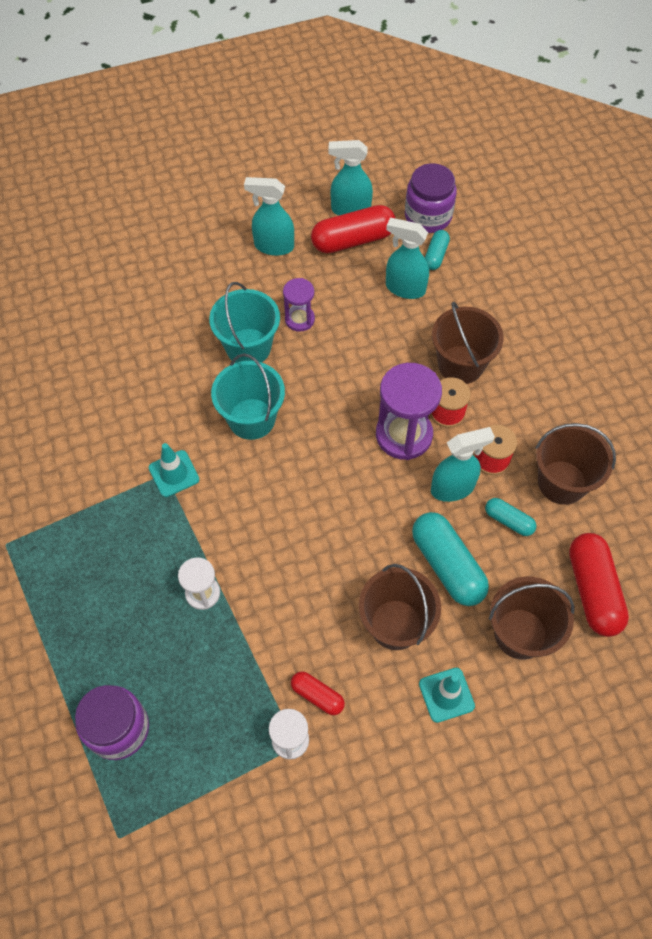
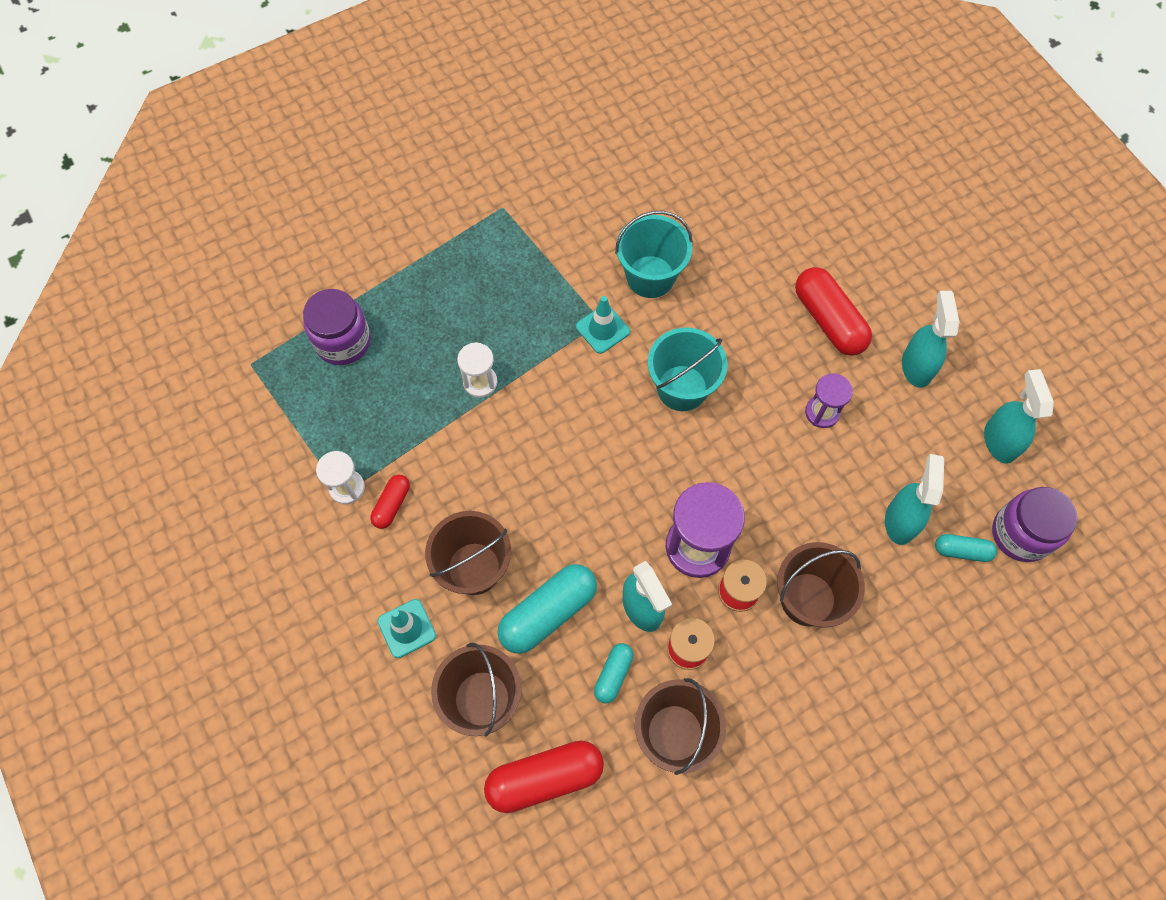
camera: 80 degrees right, 5 degrees up
turquoise bucket [209,282,280,363] -> turquoise bucket moved to [615,211,693,298]
red capsule [311,205,396,253] -> red capsule moved to [795,267,872,356]

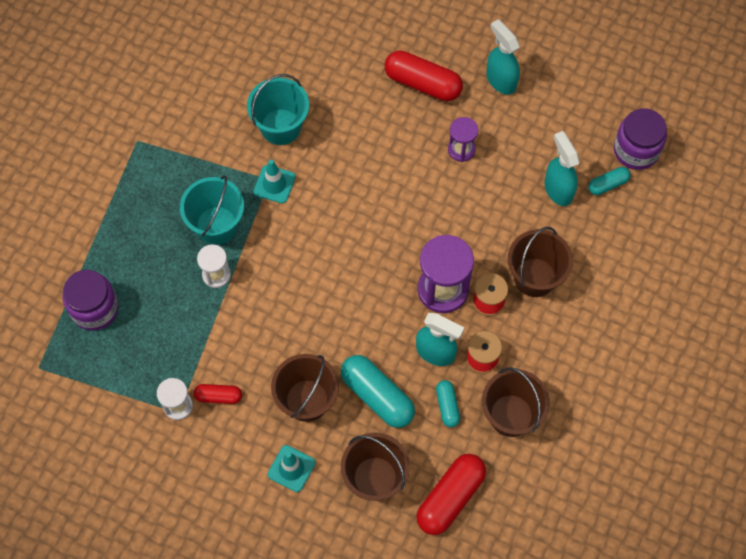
camera: 35 degrees left, 0 degrees up
red capsule [370,475,410,529] -> red capsule turned 75 degrees counterclockwise [194,384,242,404]
turquoise capsule [497,564,597,654] -> turquoise capsule turned 60 degrees counterclockwise [341,355,415,428]
turquoise bucket [648,328,728,411] -> turquoise bucket moved to [180,176,244,245]
turquoise spray bottle [984,369,1054,464] -> none

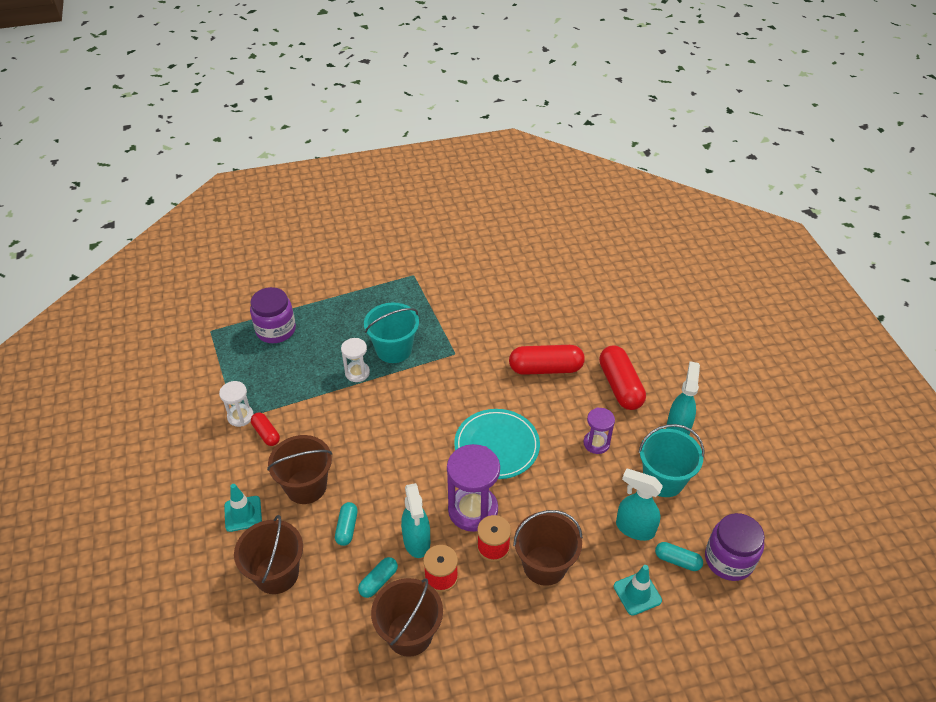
camera: 50 degrees right, 20 degrees down
turquoise bucket [247,74,309,145] -> turquoise bucket moved to [639,424,704,497]
turquoise traffic cone [253,160,296,203] -> turquoise traffic cone moved to [614,565,662,616]
turquoise capsule [341,355,415,428] -> turquoise capsule [335,502,358,546], size x0.54
red capsule [416,454,486,535] -> red capsule moved to [509,345,585,375]
turquoise spray bottle [544,131,580,206] -> turquoise spray bottle turned 90 degrees counterclockwise [616,468,663,541]
none -> turquoise plate [454,409,540,479]

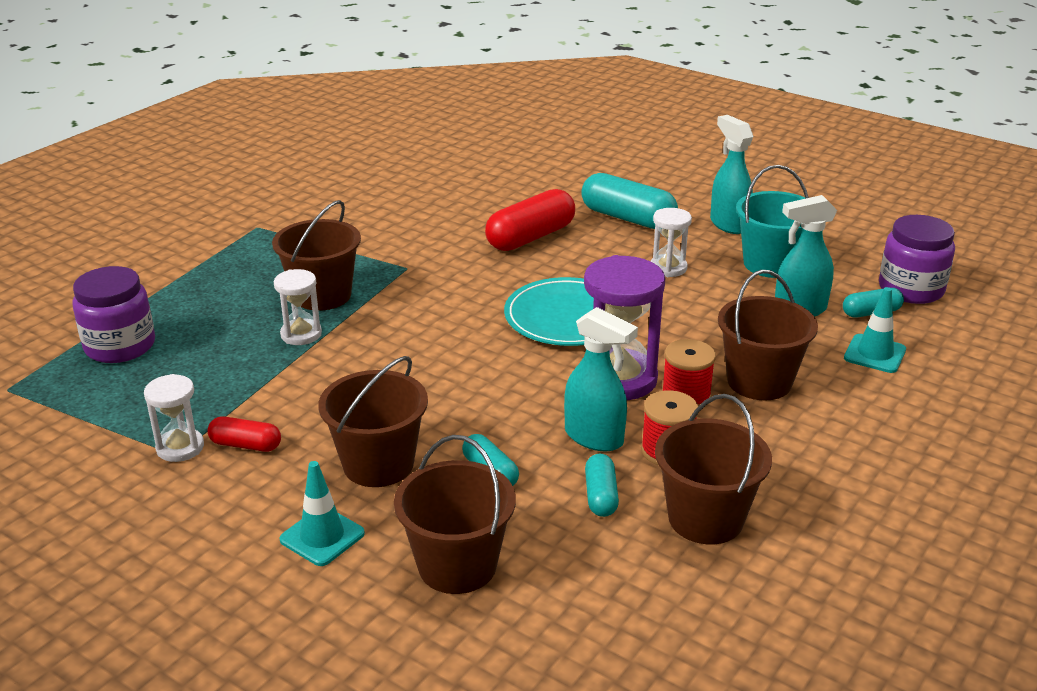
camera: 40 degrees left, 15 degrees down
turquoise bucket [364,303,419,363] -> brown bucket [272,200,361,311]
purple hourglass [583,408,615,454] -> white hourglass [651,208,692,277]
red capsule [599,346,646,410] -> turquoise capsule [581,173,678,229]

